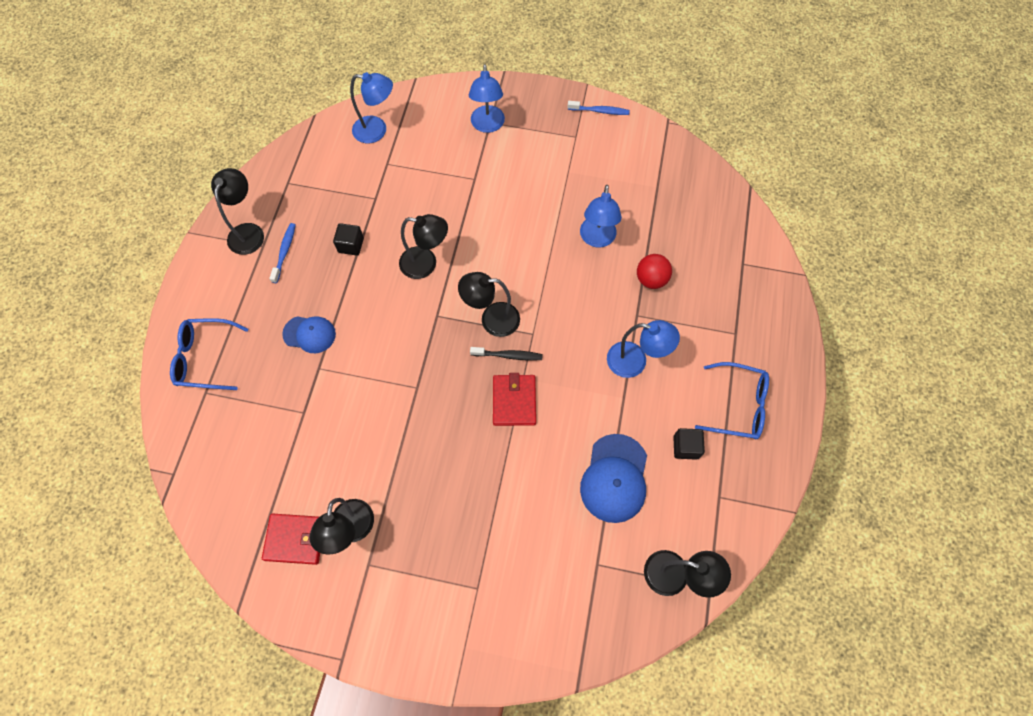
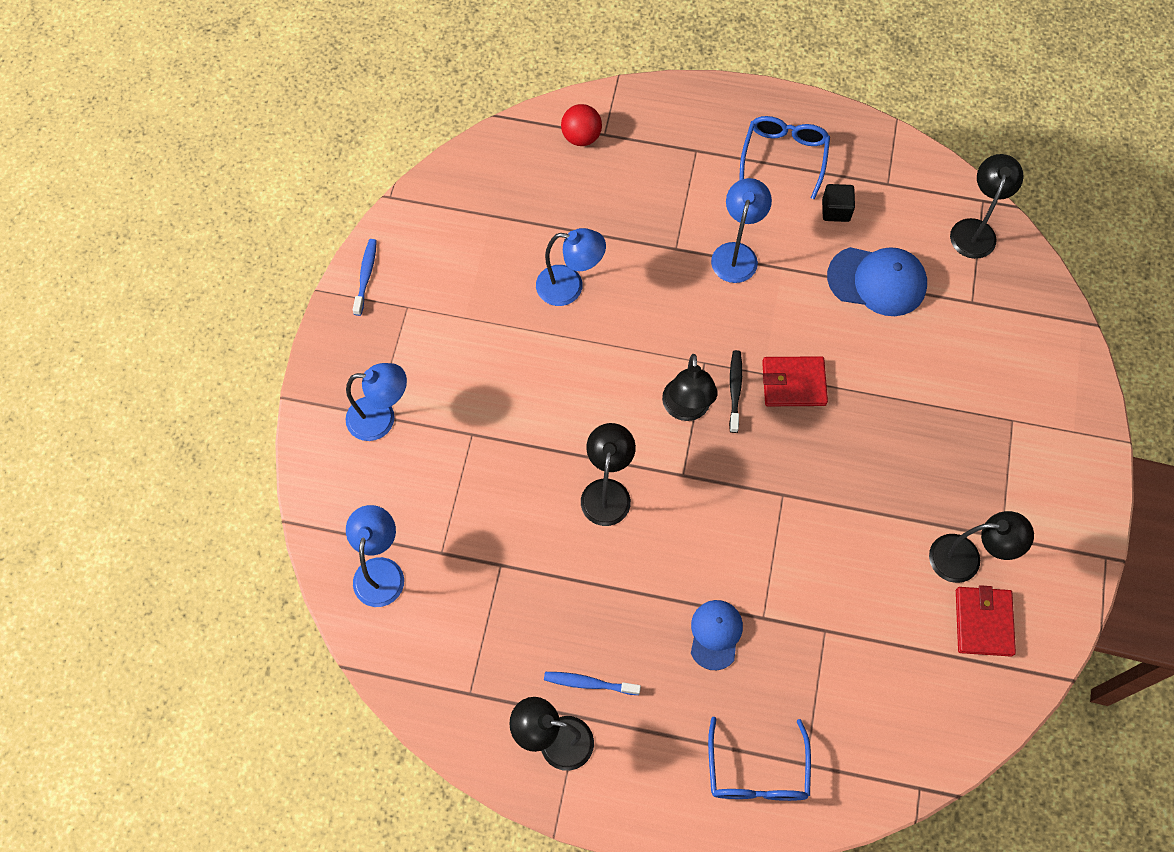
camera: 90 degrees left, 0 degrees up
black cube [333,223,364,255] -> none
red ball [637,254,672,289] -> red ball moved to [561,104,602,146]

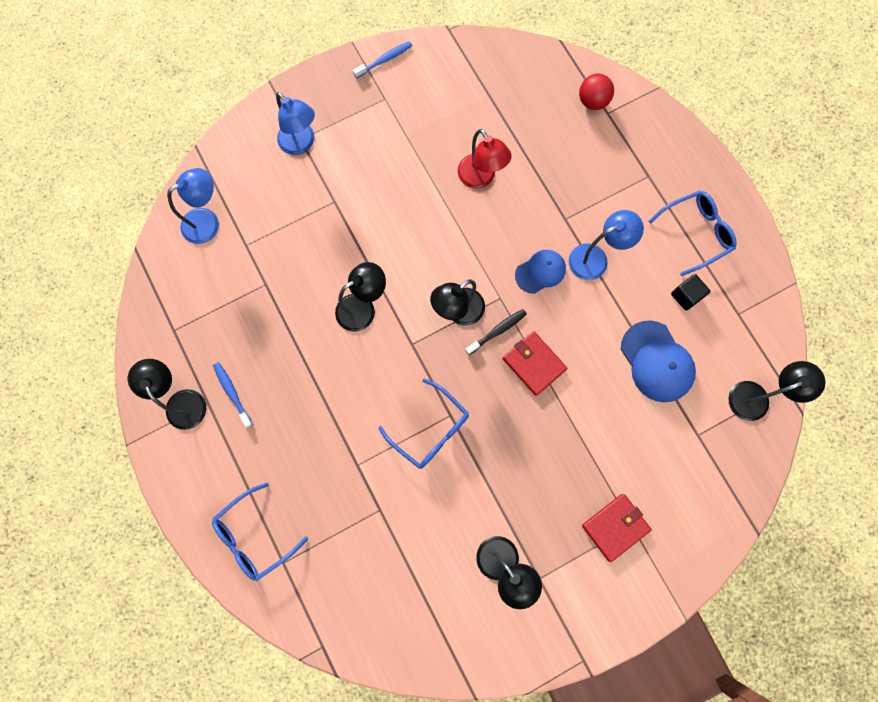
camera: 50 degrees right, 10 degrees up
blue lamp [536,228,606,306] -> red lamp [457,129,512,189]
blue cap [691,600,743,670] -> blue cap moved to [515,250,566,294]
red wallet [956,585,1016,657] -> red wallet moved to [582,494,652,562]
none -> blue glasses [378,379,469,469]

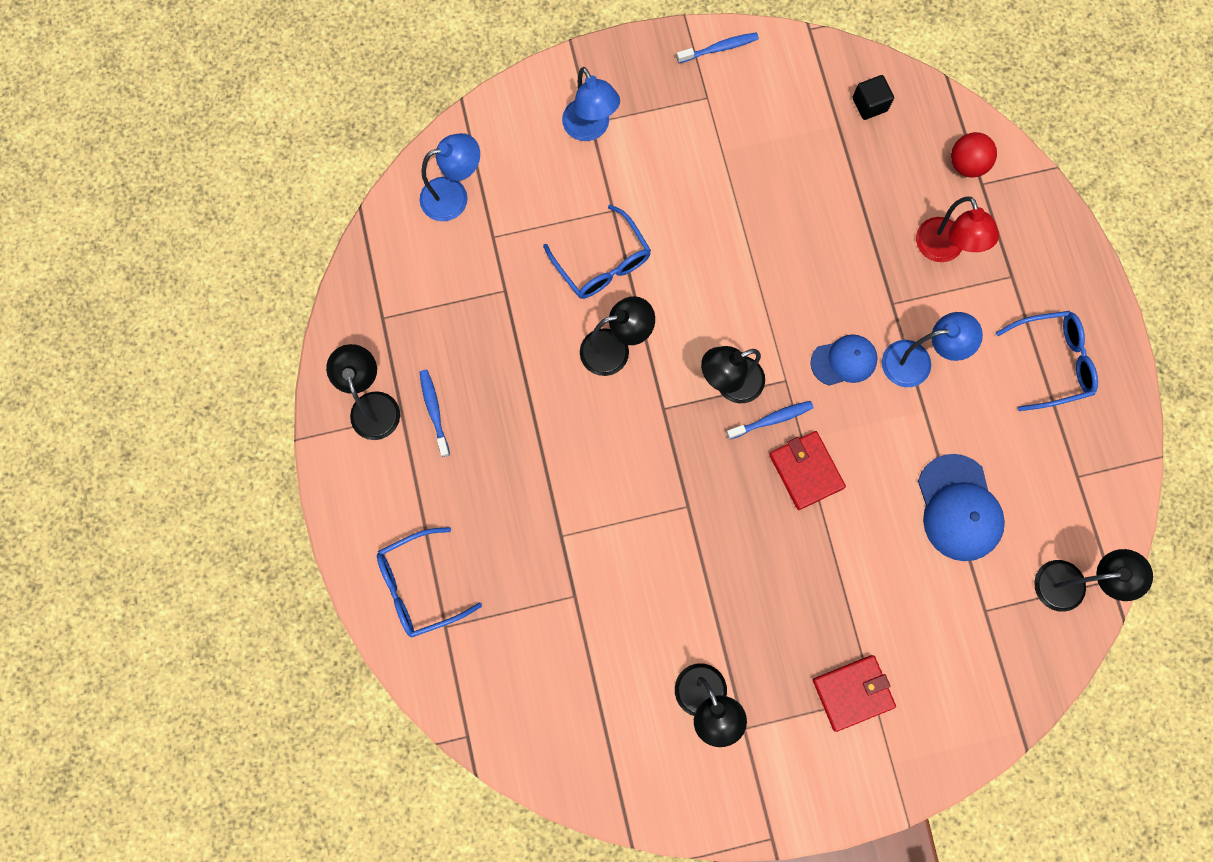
camera: 15 degrees right, 0 degrees up
blue glasses [378,379,469,469] -> blue glasses moved to [543,204,651,299]
red lamp [457,129,512,189] -> red lamp moved to [916,197,999,262]
black toothbrush [465,309,527,355] -> blue toothbrush [726,401,813,440]
black cube [671,274,711,311] -> black cube moved to [853,75,894,120]

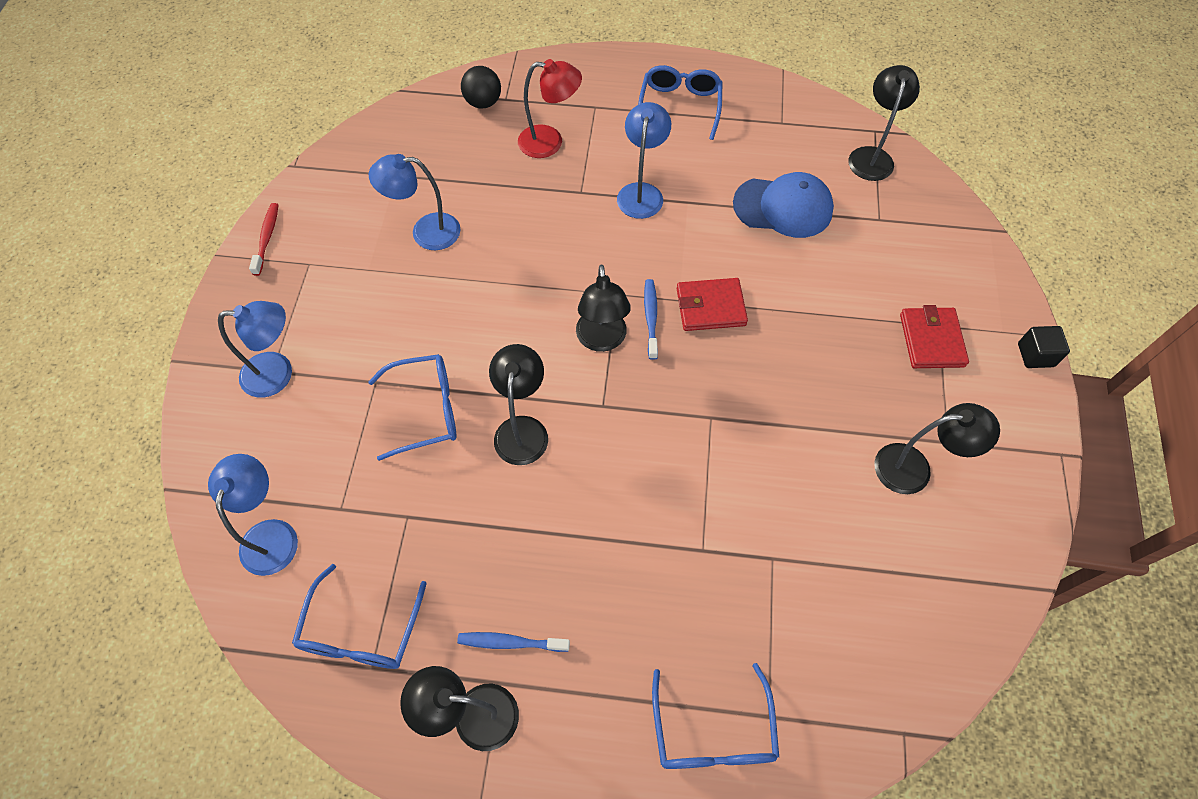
camera: 70 degrees left, 15 degrees down
blue toothbrush [676,32,759,63] -> red toothbrush [249,203,278,276]
blue cap [811,334,878,386] -> none
black cube [853,75,894,120] -> black cube moved to [1018,326,1070,368]
red ball [951,132,997,177] -> black ball [461,66,501,109]
none -> blue glasses [292,564,427,669]
none -> blue lamp [369,154,460,250]

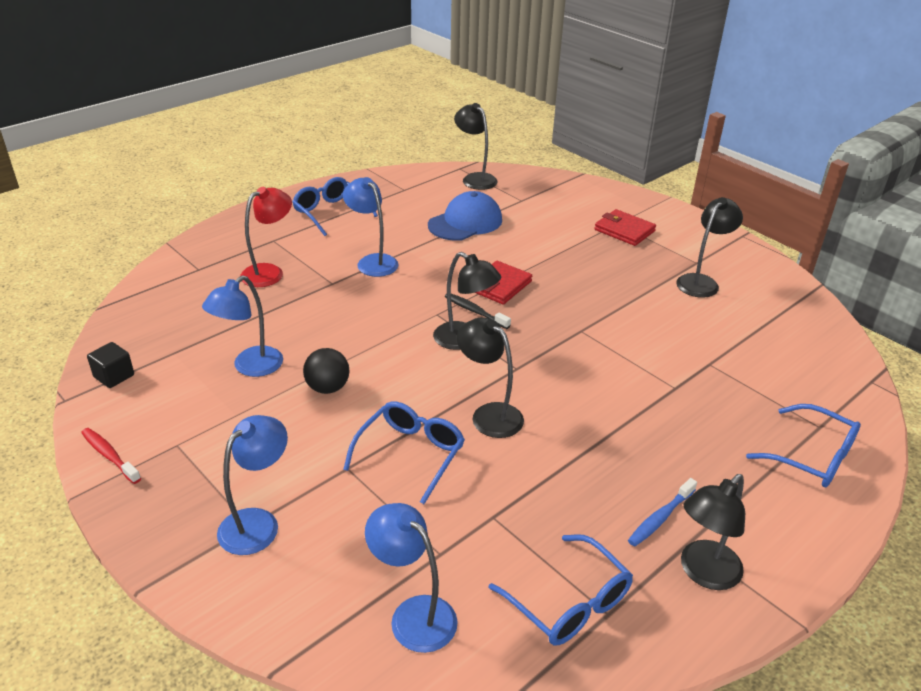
camera: 50 degrees left, 25 degrees down
black ball [461,66,501,109] -> black ball moved to [303,348,349,394]
blue toothbrush [644,279,658,360] -> black toothbrush [445,294,511,329]
black cube [1018,326,1070,368] -> black cube moved to [87,342,134,388]

